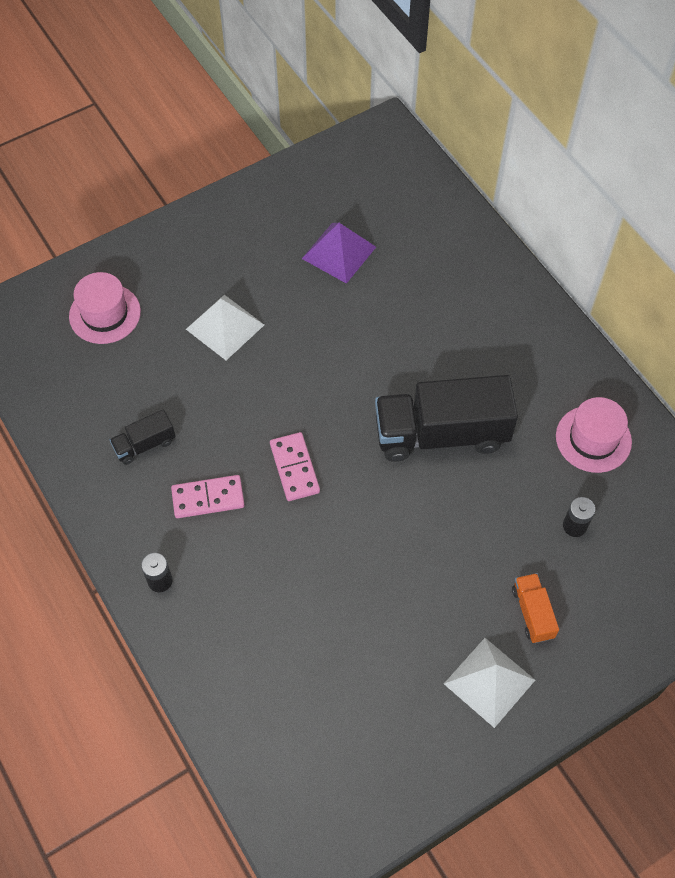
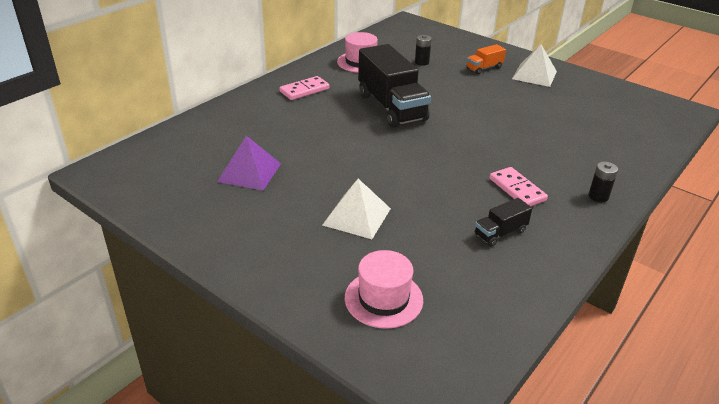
camera: 110 degrees left, 25 degrees down
black truck [110,410,176,465] -> black truck turned 105 degrees clockwise [475,198,532,247]
pink domino [270,432,320,501] -> pink domino moved to [279,76,330,100]

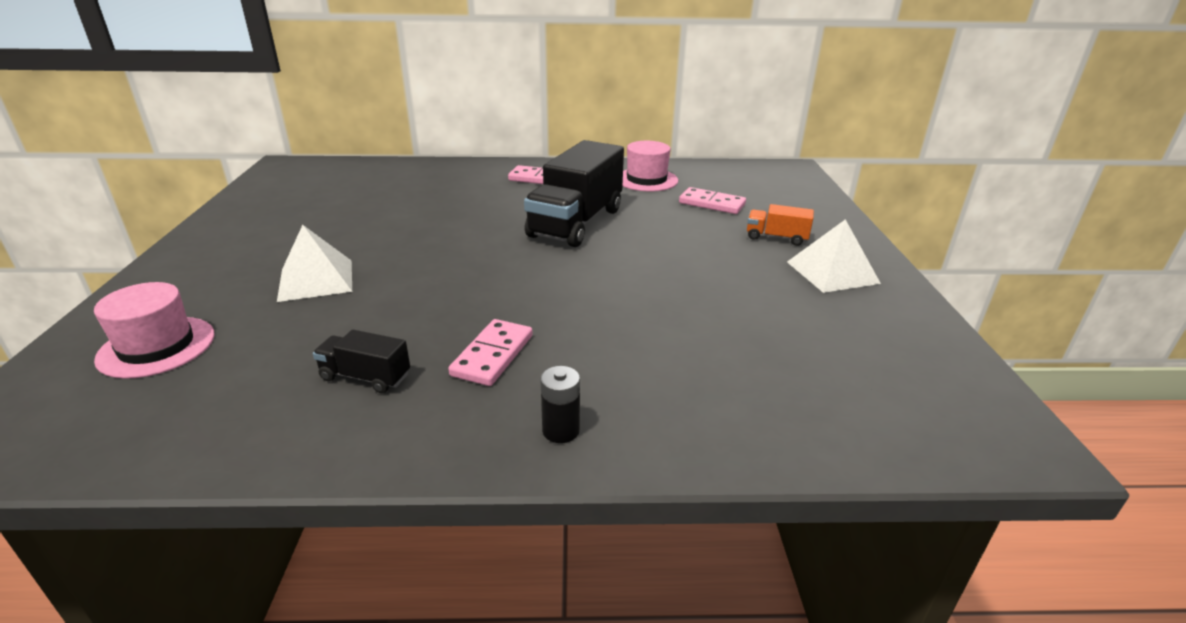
camera: 50 degrees right, 5 degrees down
purple pyramid [217,136,281,190] -> none
black battery [415,35,432,66] -> pink domino [679,187,746,214]

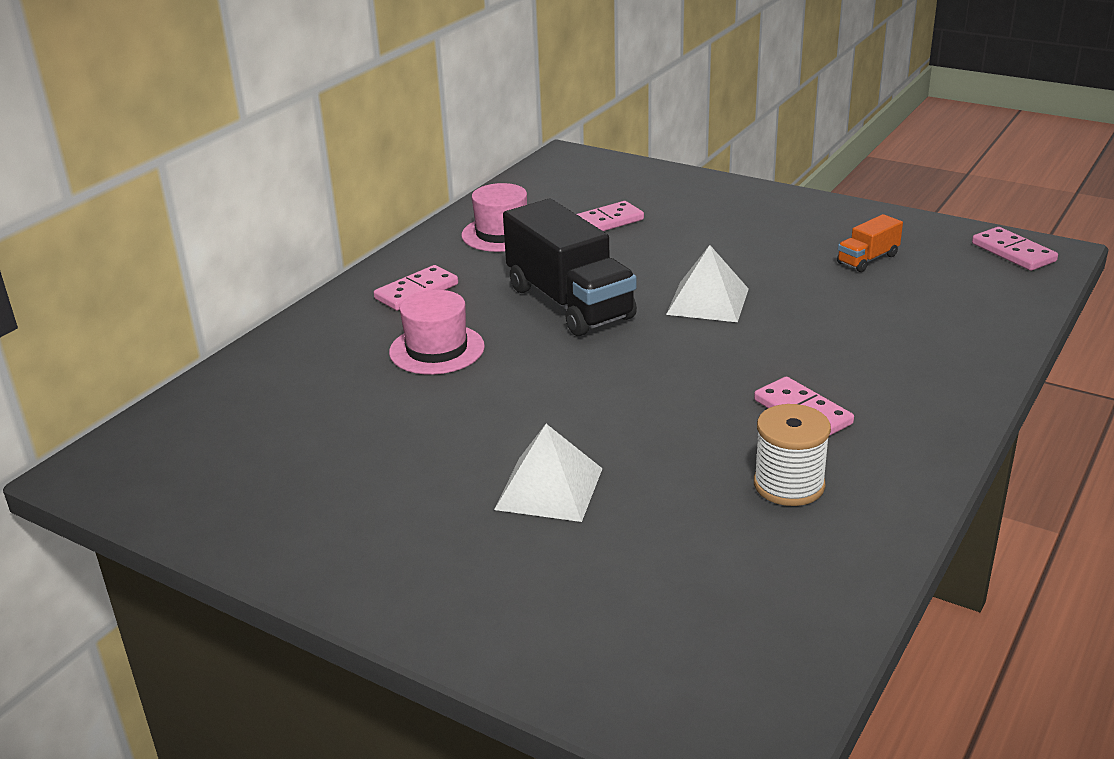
camera: 55 degrees left, 0 degrees up
pink hat [94,282,215,379] -> pink hat moved to [389,290,485,375]
black truck [313,330,410,393] -> white spool [754,404,831,506]
black battery [540,366,580,443] -> none
orange truck [747,204,814,246] -> orange truck moved to [837,214,903,272]
white pyramid [787,219,881,293] -> white pyramid moved to [666,245,749,322]
none -> pink domino [972,227,1058,271]

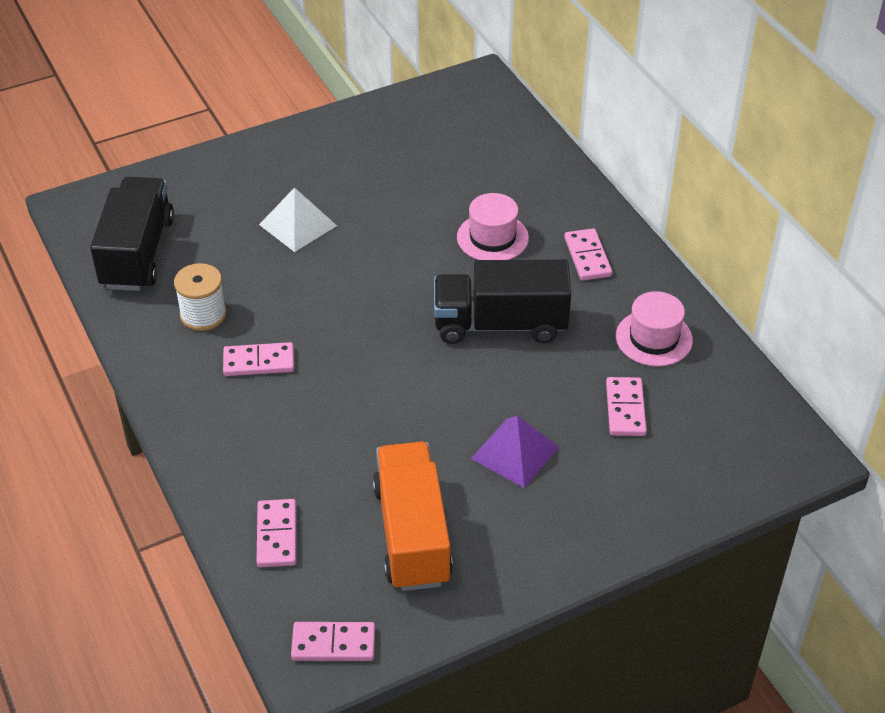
camera: 120 degrees right, 15 degrees up
white pyramid [666,245,749,322] -> none
orange truck [837,214,903,272] -> orange truck [373,442,453,591], size x2.17
none -> black truck [90,177,174,291]
none -> pink domino [256,499,296,567]
none -> purple pyramid [471,416,559,488]

